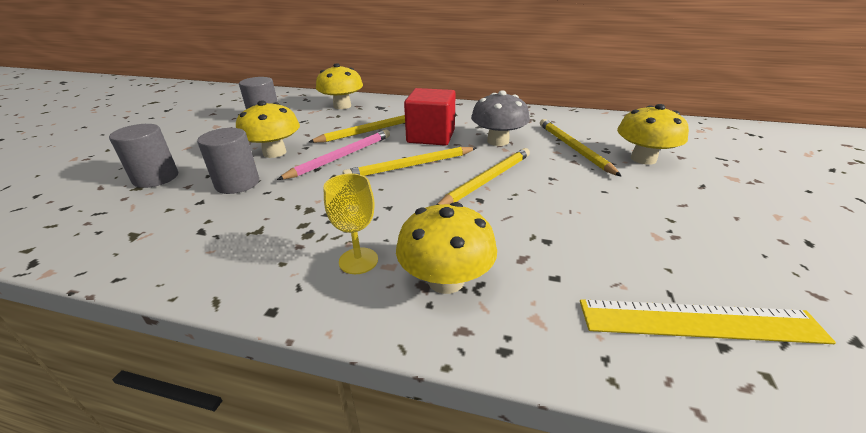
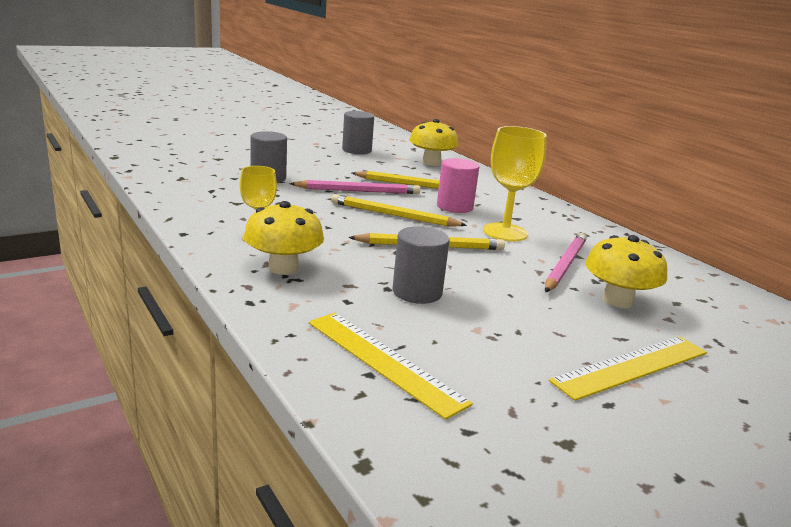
camera: 40 degrees right, 10 degrees down
grey cylinder [109,124,178,188] -> grey cylinder moved to [392,226,450,304]
yellow mushroom [236,100,300,158] -> none
red cube [404,88,456,146] -> pink cylinder [437,158,479,213]
grey mushroom [471,90,530,146] -> yellow goblet [483,126,547,241]
yellow pencil [540,119,621,176] -> pink pencil [545,233,587,292]
none -> yellow ruler [549,336,707,401]

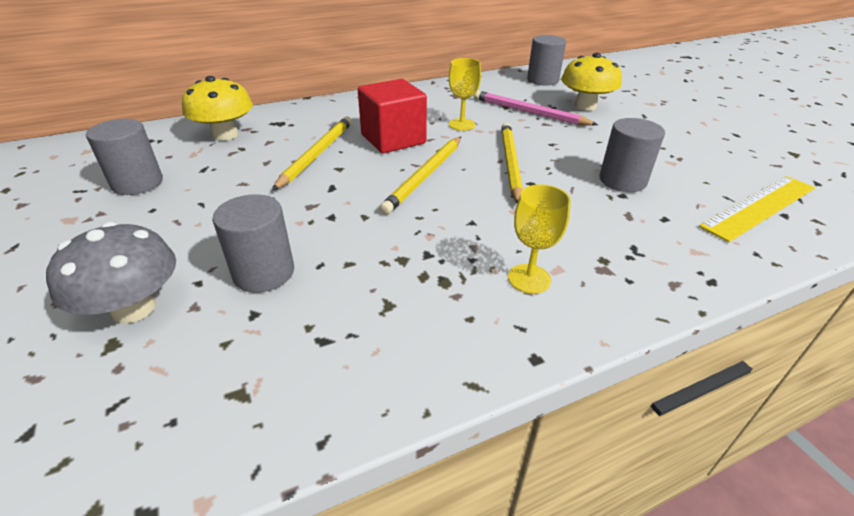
camera: 80 degrees left, 15 degrees up
yellow mushroom [244,201,324,275] -> none
pink pencil [289,180,420,194] -> none
pink cylinder [437,158,479,213] -> red cube [358,79,427,153]
yellow goblet [483,126,547,241] -> yellow goblet [449,58,481,131], size x0.62
yellow ruler [549,336,707,401] -> none
none -> grey mushroom [46,222,176,324]
none -> grey cylinder [527,35,566,86]

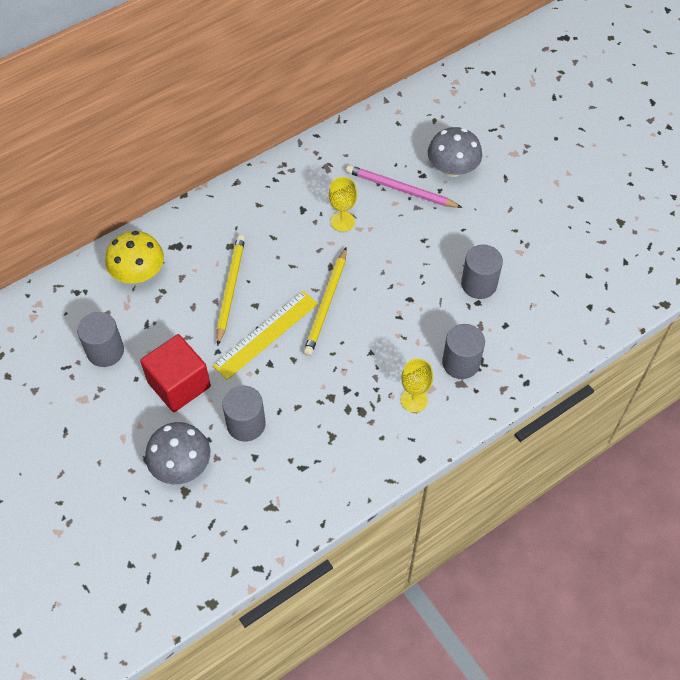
camera: 10 degrees left, 20 degrees up
red cube [358,79,427,153] -> red cube moved to [140,334,211,412]
yellow pencil [501,123,523,203] -> none
grey cylinder [527,35,566,86] -> grey cylinder moved to [442,324,485,379]
yellow mushroom [561,53,622,111] -> grey mushroom [428,127,482,177]
yellow ruler [699,176,815,242] -> yellow ruler moved to [212,291,318,380]

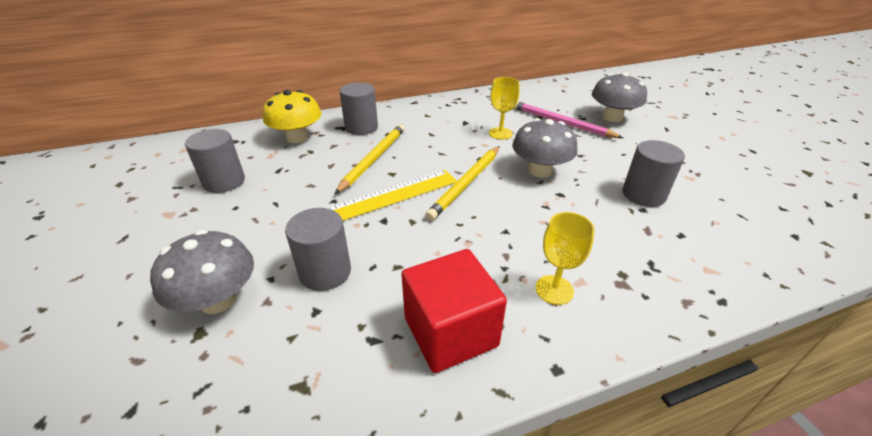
camera: 15 degrees right, 20 degrees down
red cube [140,334,211,412] -> red cube moved to [401,249,507,373]
grey cylinder [442,324,485,379] -> grey cylinder moved to [339,82,378,135]
none -> grey mushroom [512,118,578,178]

